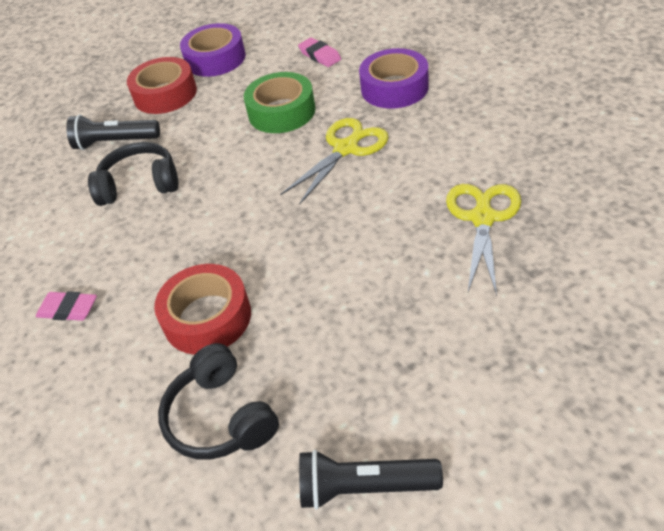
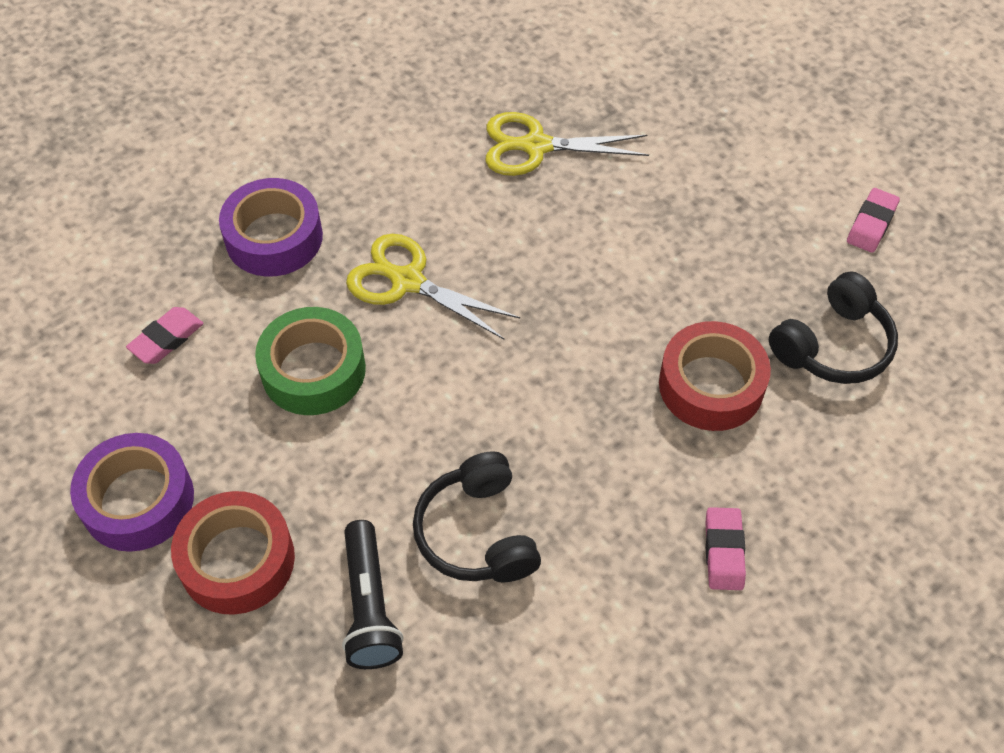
camera: 105 degrees left, 10 degrees up
black flashlight [299,450,443,510] -> pink eraser [847,188,900,253]

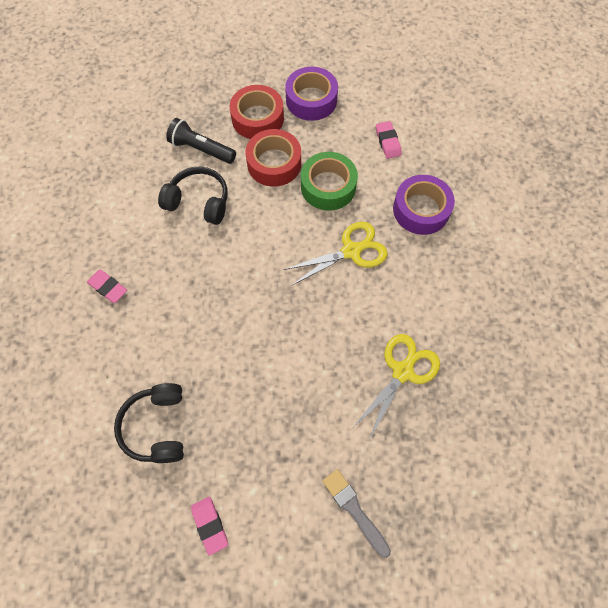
camera: 125 degrees right, 10 degrees up
red tape [659,321,771,431] -> red tape moved to [245,129,301,187]
none -> grey brush [323,469,391,558]

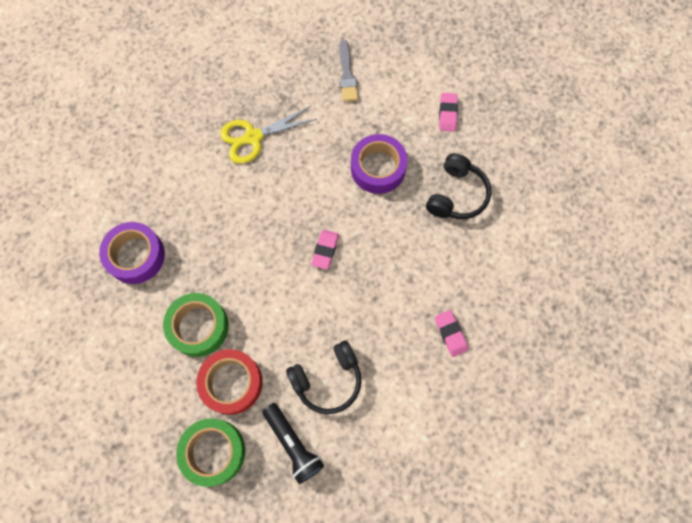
camera: 150 degrees left, 5 degrees up
black headphones [158,167,228,225] -> black headphones turned 75 degrees counterclockwise [286,340,362,414]
red tape [230,85,284,139] -> green tape [176,418,245,487]
yellow scissors [283,222,388,286] -> none
purple tape [285,67,338,121] -> purple tape moved to [351,134,408,194]
pink eraser [376,121,402,159] -> pink eraser moved to [311,230,339,269]

